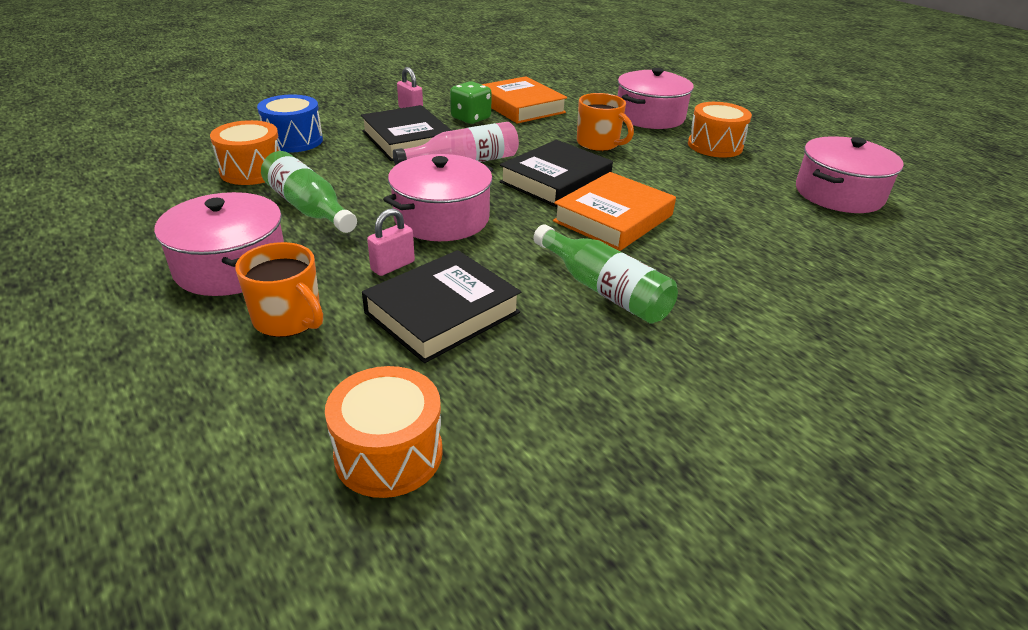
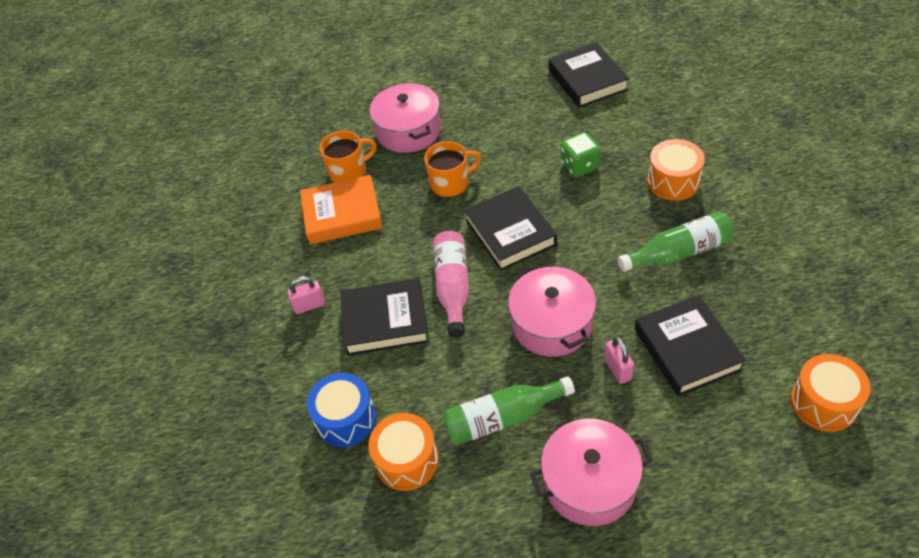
camera: 60 degrees left, 15 degrees up
orange mug [235,242,323,337] -> orange mug moved to [319,131,377,182]
green dice [450,81,492,124] -> green dice moved to [561,132,600,178]
orange book [553,172,676,251] -> none
orange drum [688,102,752,158] -> orange drum moved to [647,139,705,201]
pink pot [796,136,904,213] -> black book [548,42,629,108]

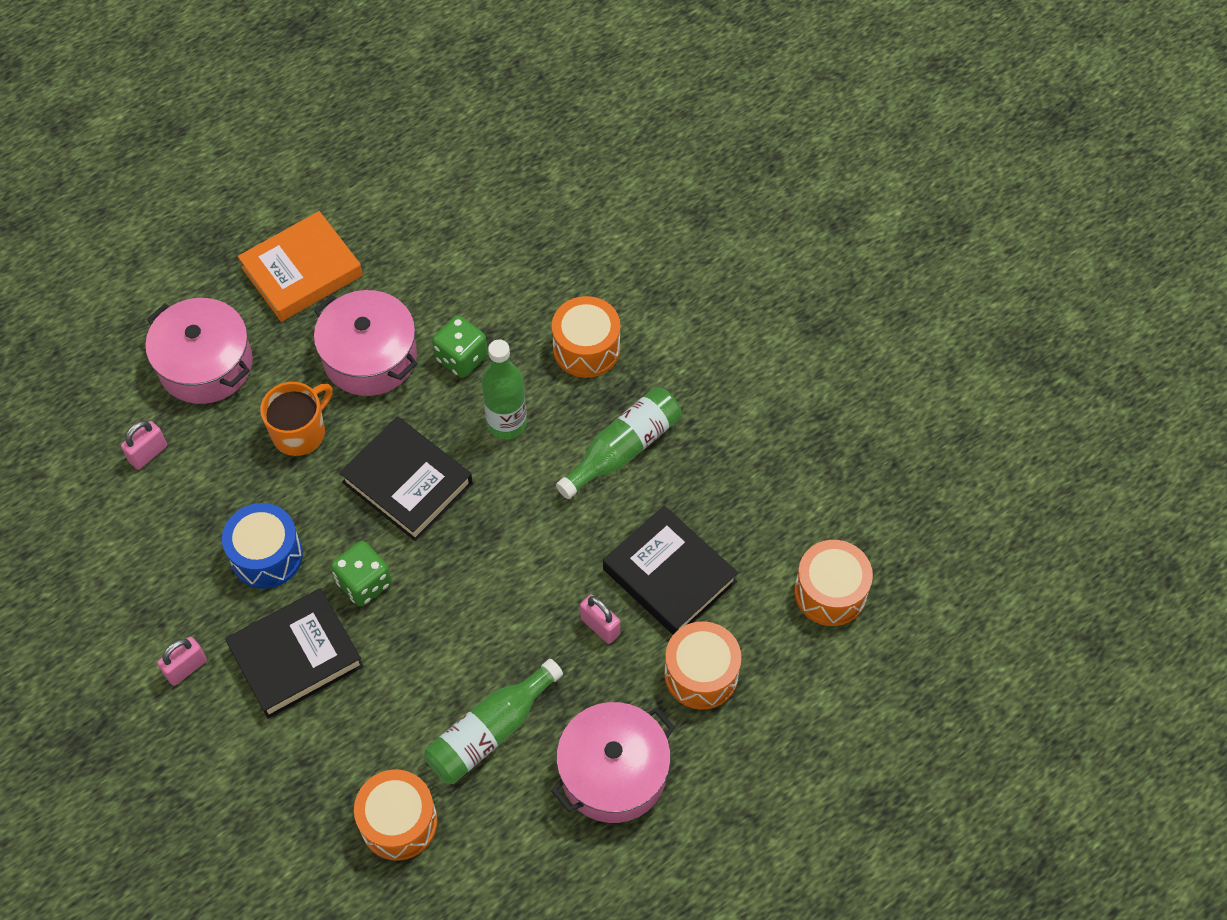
camera: 30 degrees left, 10 degrees up
orange book [300,175,382,244] -> orange book moved to [238,211,363,322]
blue drum [307,373,376,447] -> blue drum moved to [222,503,303,589]
orange mug [319,131,377,182] -> pink padlock [121,421,167,470]
pink bottle [433,231,469,338] -> green dice [331,541,391,606]
pink pot [508,265,596,357] -> pink pot moved to [314,290,418,396]
black book [548,42,629,108] -> none
none -> green bottle [482,339,527,440]
none -> orange drum [664,621,741,710]

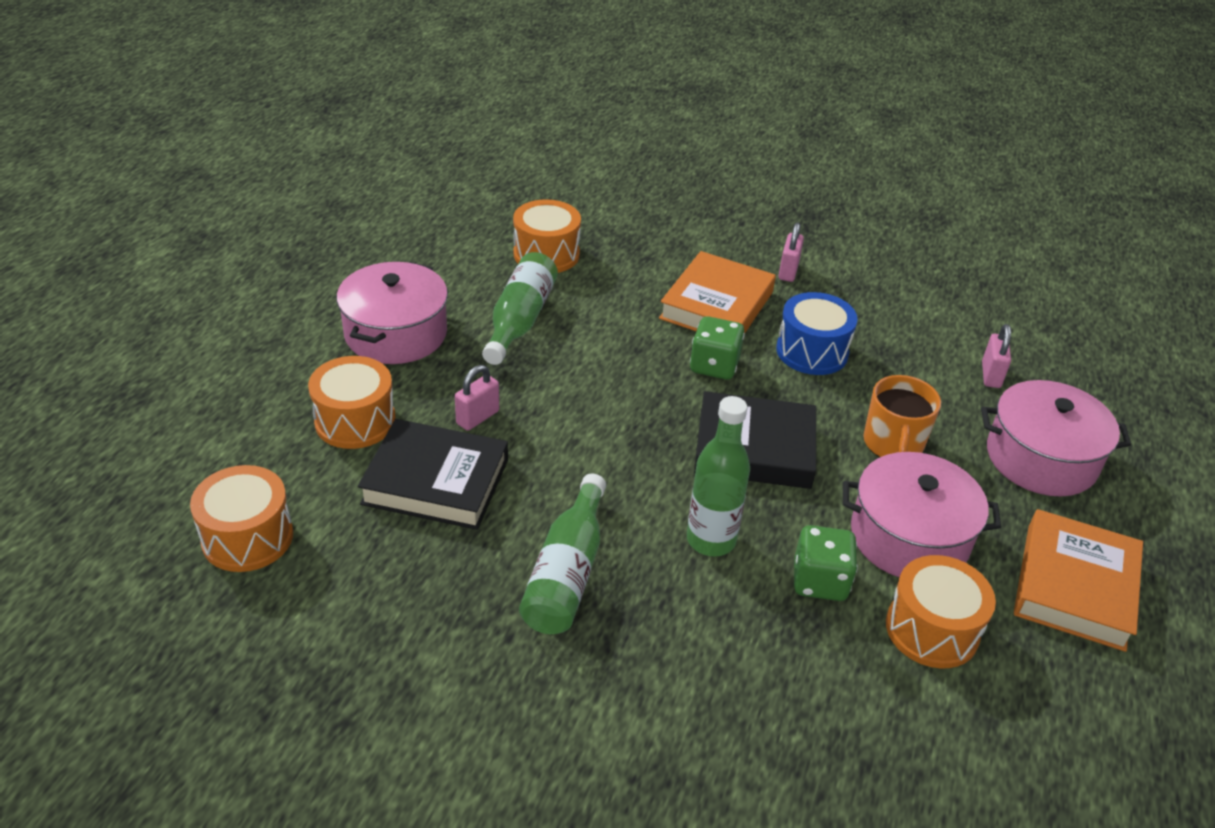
camera: 145 degrees right, 20 degrees down
black book [225,588,364,719] -> orange book [659,251,776,333]
orange drum [552,296,620,378] -> orange drum moved to [886,555,996,668]
pink padlock [580,595,620,644] -> pink padlock turned 60 degrees counterclockwise [455,365,499,431]

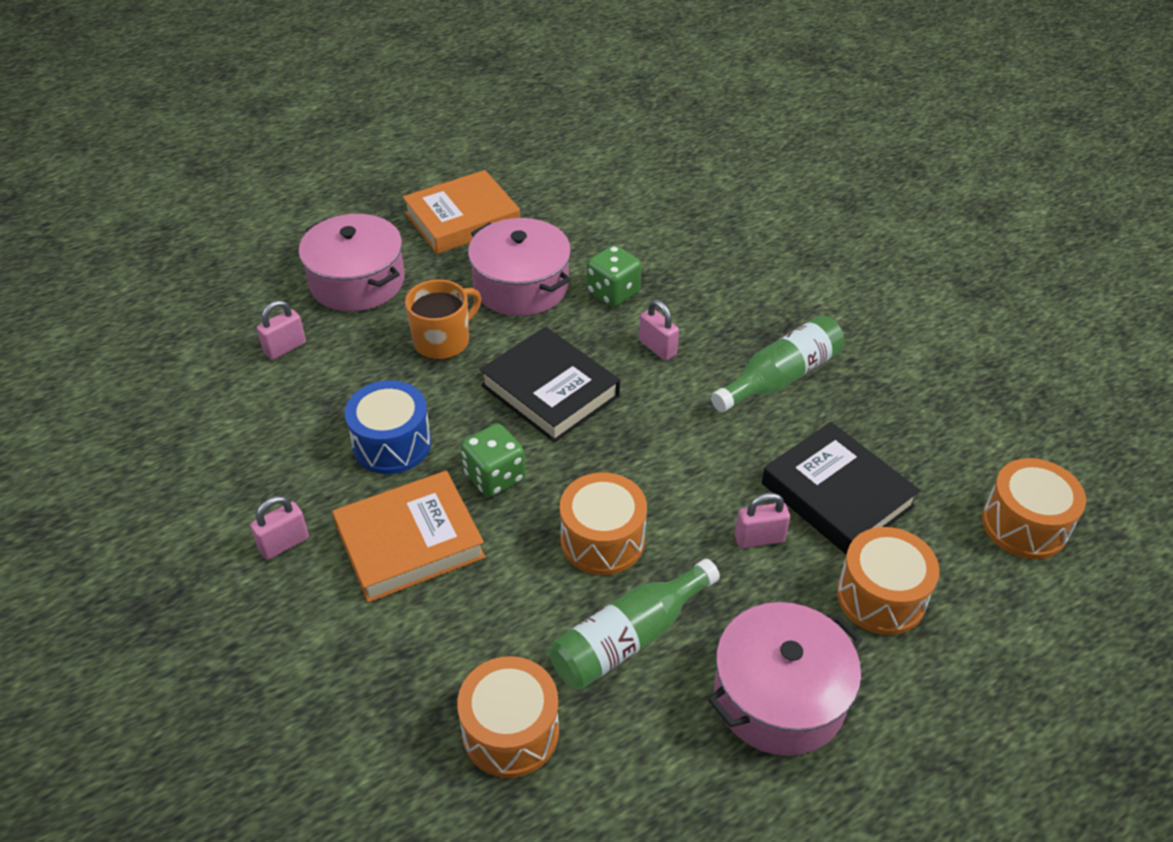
camera: 140 degrees left, 5 degrees up
green bottle [687,396,750,556] -> pink padlock [639,300,679,361]
orange drum [886,555,996,668] -> orange drum moved to [560,472,647,575]

